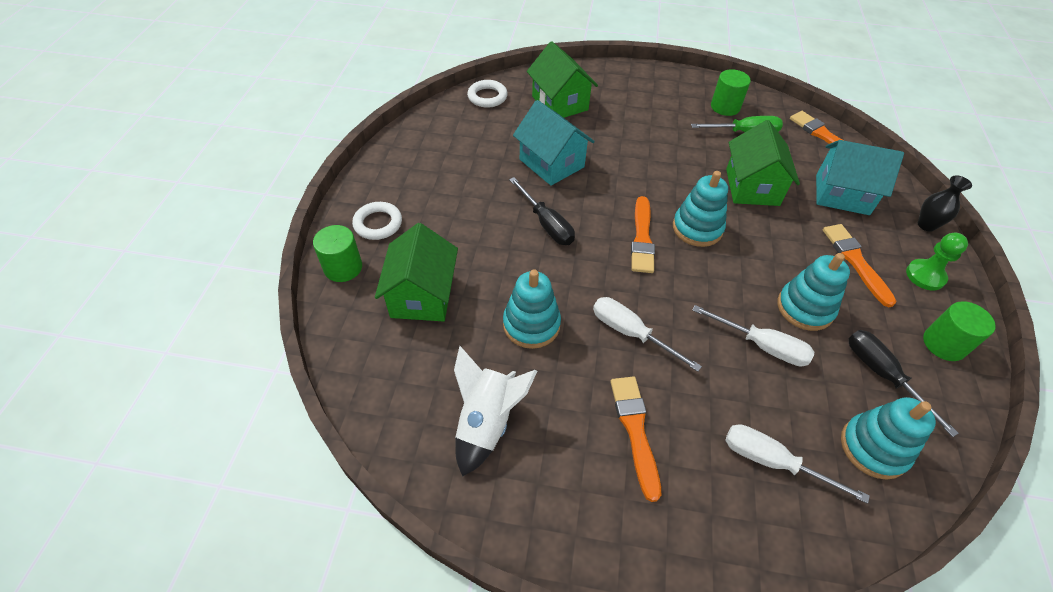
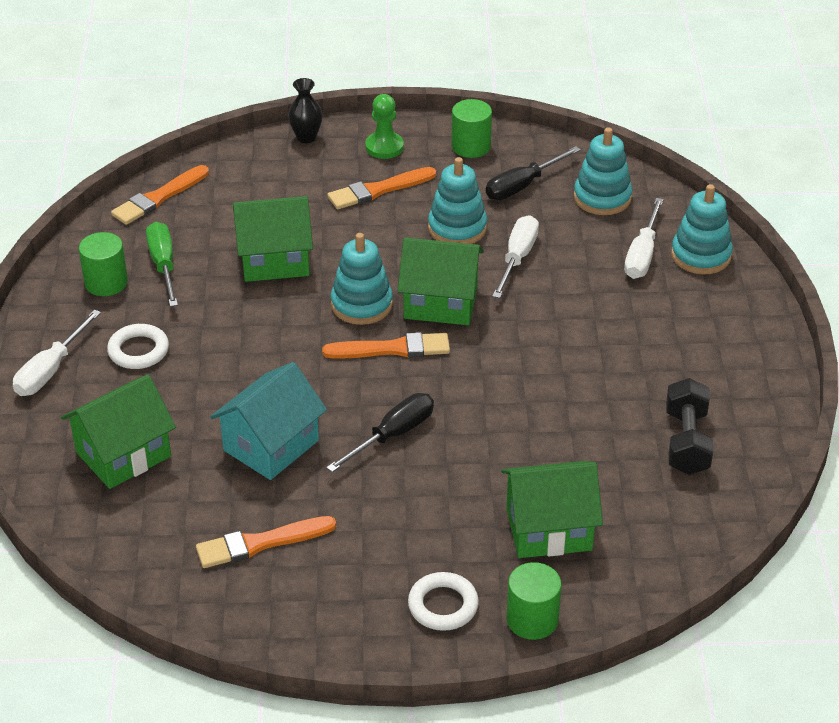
camera: 100 degrees left, 10 degrees down
white rocket [454,346,537,477] -> black dumbbell [666,378,714,475]
white ring [467,80,508,108] -> white ring moved to [107,324,169,369]
turquoise stacking toy [503,270,561,349] -> turquoise stacking toy moved to [671,184,733,274]
white screwdriver [593,297,702,372] -> white screwdriver moved to [13,310,101,396]
orange brush [610,376,661,502] -> orange brush moved to [196,516,336,568]
turquoise house [816,140,904,215] -> none
none -> green house [397,237,484,325]

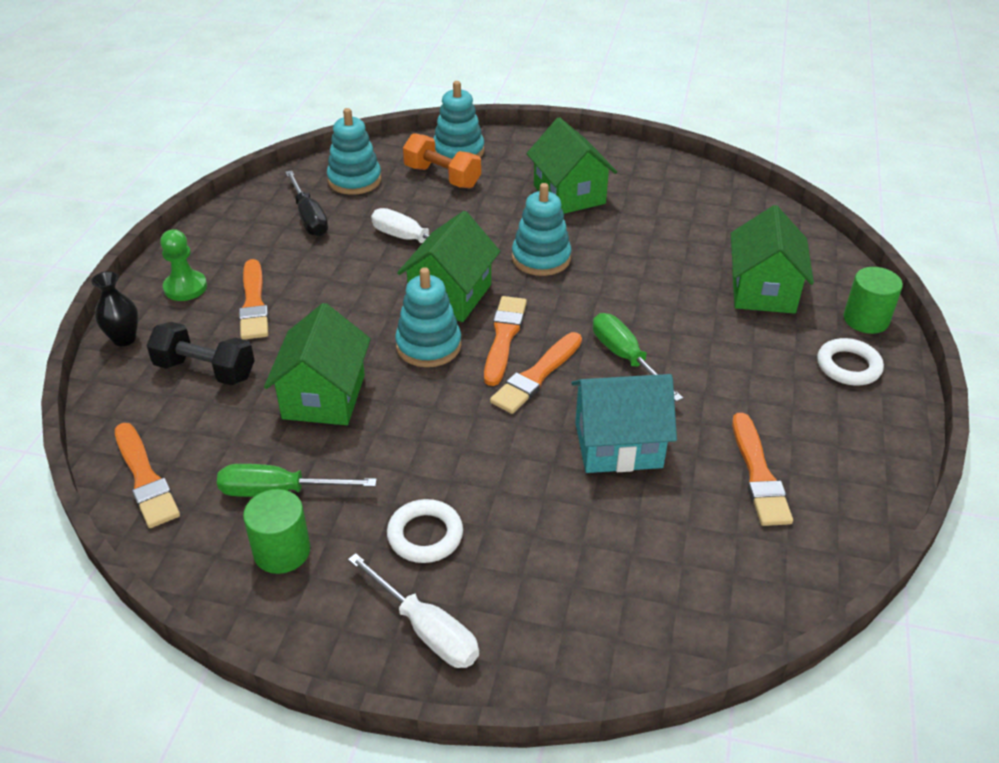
camera: 75 degrees left, 0 degrees up
green house [61,375,176,489] -> green house moved to [527,117,617,214]
turquoise house [210,362,327,480] -> turquoise house turned 60 degrees counterclockwise [571,374,677,473]
black screwdriver [326,393,434,472] -> green screwdriver [593,313,683,402]
turquoise stacking toy [428,157,487,244] -> turquoise stacking toy moved to [512,183,571,276]
green cylinder [451,99,492,158] -> none
white screwdriver [624,198,663,279] -> orange dumbbell [403,133,481,188]
black dumbbell [666,378,714,475] -> black dumbbell moved to [146,322,255,385]
none -> orange brush [490,332,582,414]

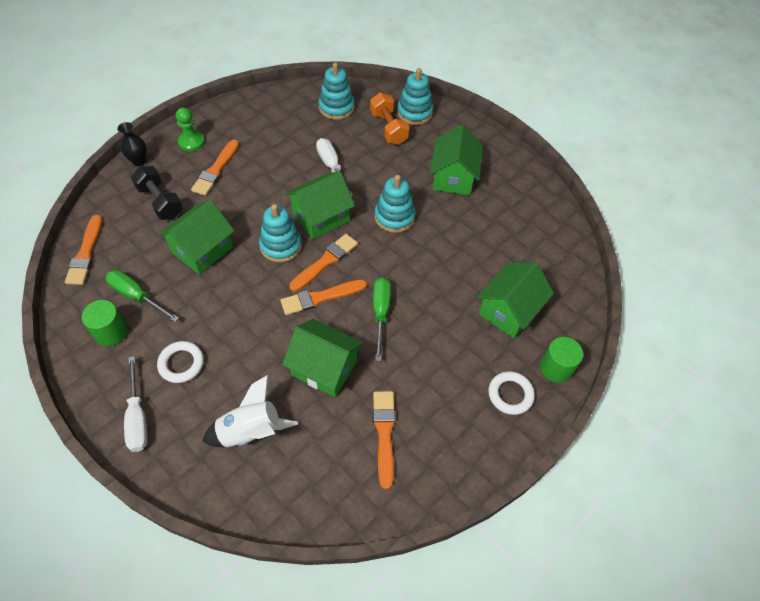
camera: 30 degrees right, 15 degrees up
black screwdriver [285,170,328,236] -> none
turquoise house [571,374,677,473] -> green house [282,319,363,397]
orange brush [732,413,793,526] -> orange brush turned 150 degrees clockwise [373,391,395,489]
none -> white rocket [202,375,298,447]

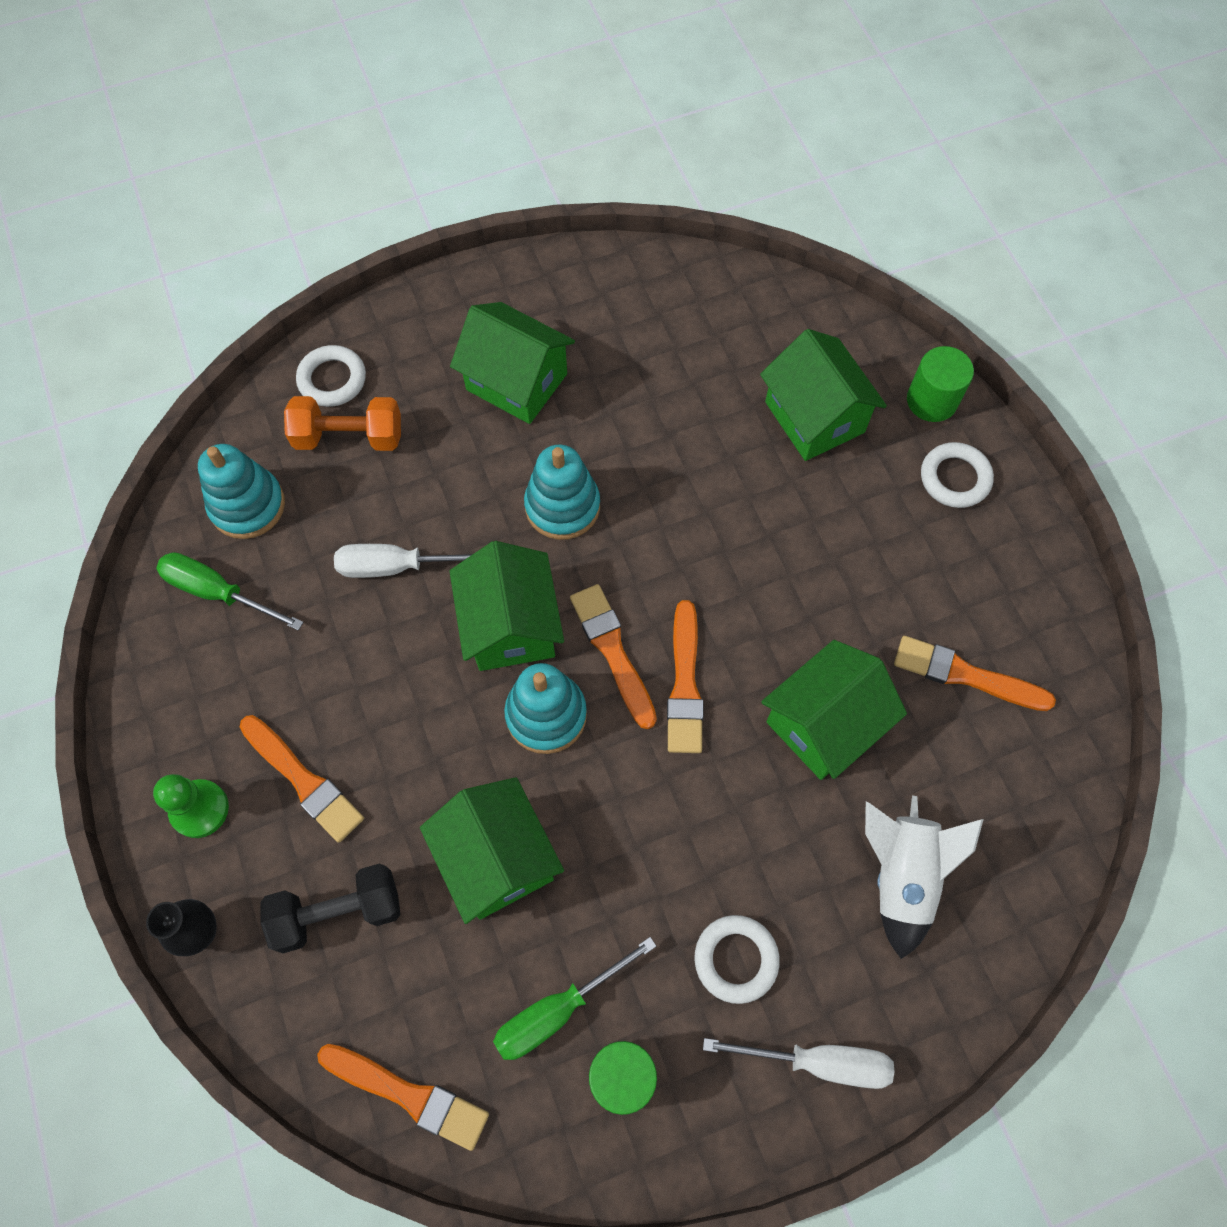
camera: 65 degrees left, 10 degrees up
green screwdriver [373,277,391,361] -> green screwdriver moved to [156,552,304,631]
turquoise stacking toy [397,68,433,125] -> white ring [296,345,366,407]

